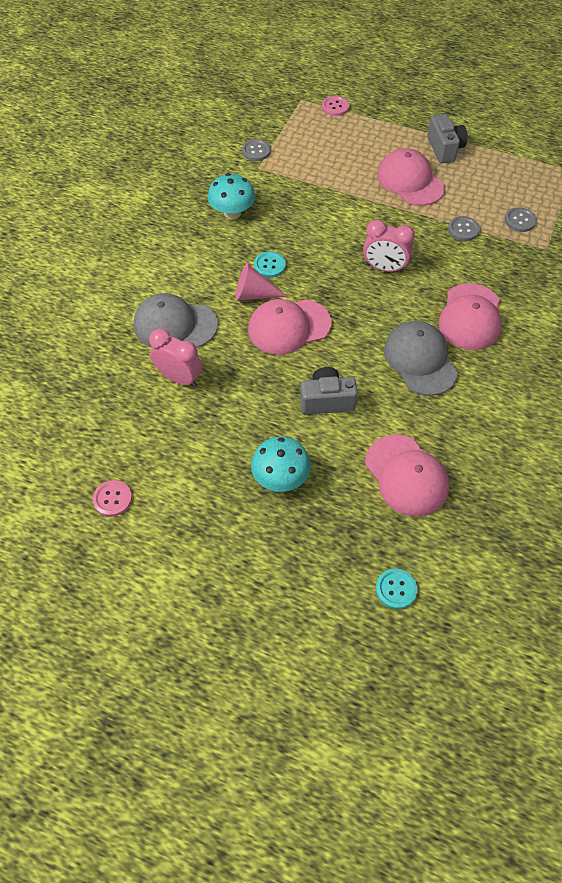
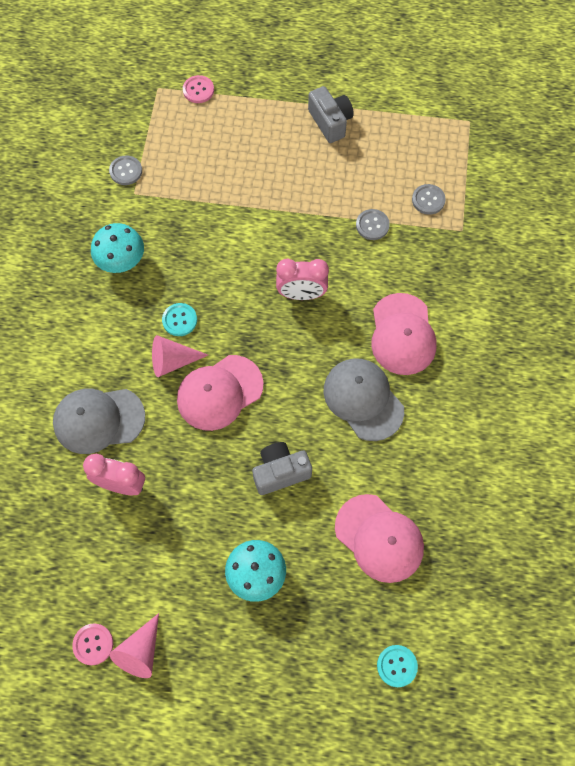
camera: 15 degrees left, 10 degrees up
pink cap [377,148,445,206] -> none
none -> pink cone [109,613,159,678]

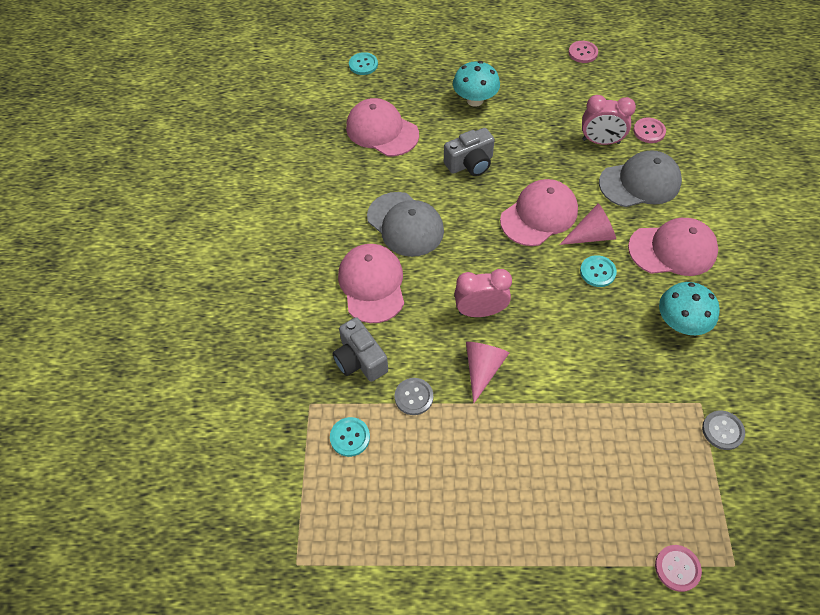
camera: 175 degrees right, 10 degrees down
pink cone [109,613,159,678] -> pink cone moved to [466,342,509,404]
grey camera [308,86,354,143] -> grey camera moved to [332,317,388,382]
grey button [412,184,446,215] -> turquoise button [330,417,370,457]
none -> pink cap [628,218,718,276]
none -> pink button [633,118,666,143]

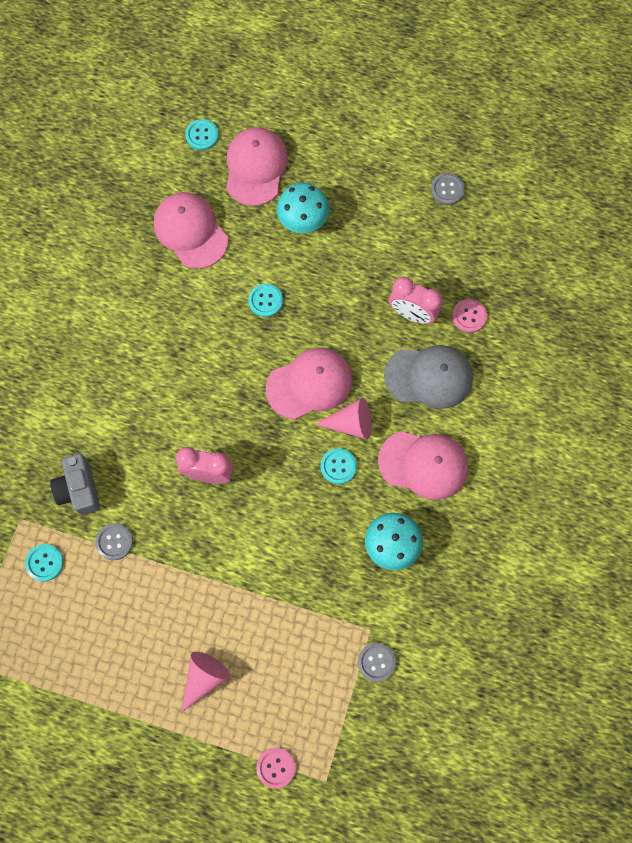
camera: 15 degrees right, 15 degrees up
pink cap [338,244,404,323] -> pink cap moved to [226,127,288,206]
grey cap [367,192,444,257] -> none
grey camera [444,128,495,176] -> turquoise button [248,283,283,317]
pink cone [466,342,509,404] -> pink cone moved to [182,652,230,712]
pink button [568,41,598,63] -> grey button [431,173,465,205]

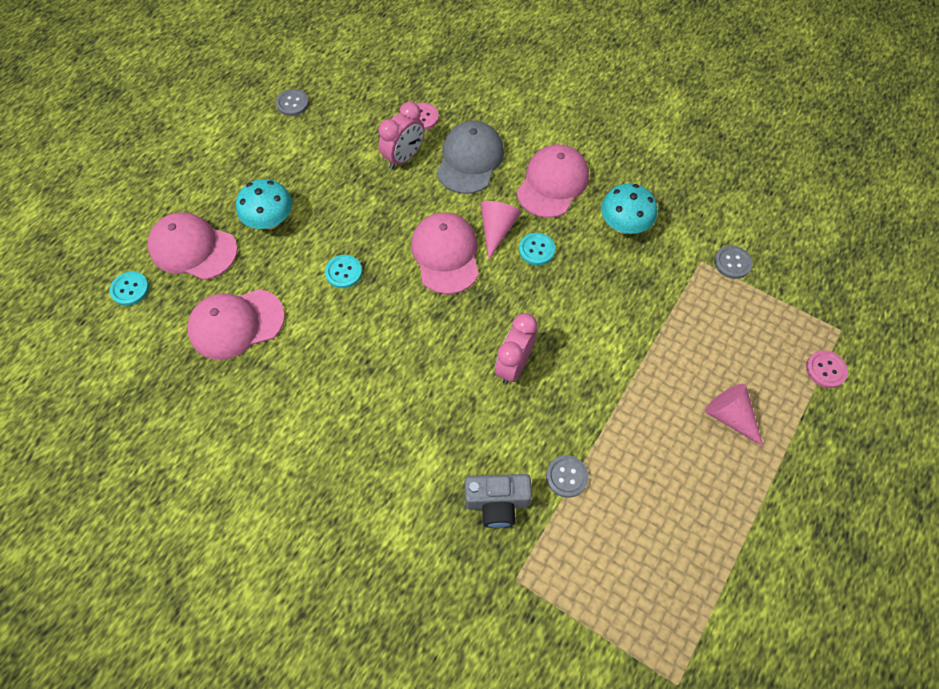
camera: 75 degrees left, 10 degrees down
turquoise button [25,544,63,582] -> none

